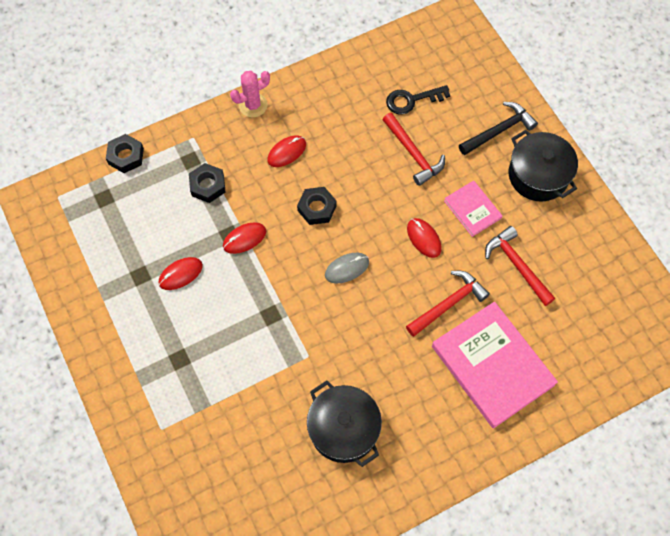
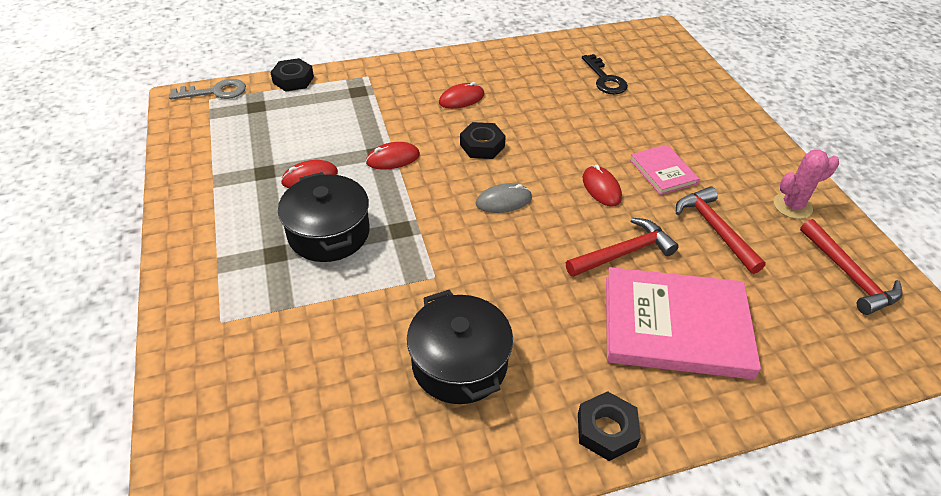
camera: 10 degrees right, 20 degrees down
black nut [189,163,226,203] -> black nut moved to [578,391,641,461]
pink cactus [230,71,270,117] -> pink cactus moved to [773,150,839,219]
red hammer [382,113,445,186] -> red hammer moved to [800,219,902,315]
black key [386,85,450,114] -> black key turned 105 degrees counterclockwise [582,54,628,95]
pink book [432,302,558,429] -> pink book turned 60 degrees counterclockwise [606,267,761,379]
black hammer [459,102,538,155] -> none
black pot [509,130,578,202] -> black pot moved to [278,172,370,262]
none -> grey key [169,79,246,99]

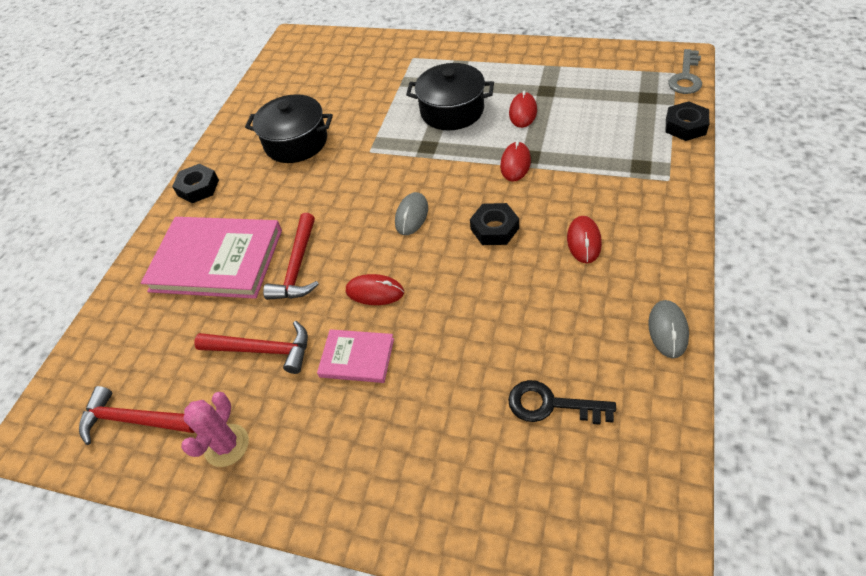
camera: 130 degrees right, 5 degrees up
pink book [606,267,761,379] -> pink book turned 60 degrees clockwise [141,217,282,299]
none -> grey mouse [648,300,689,358]

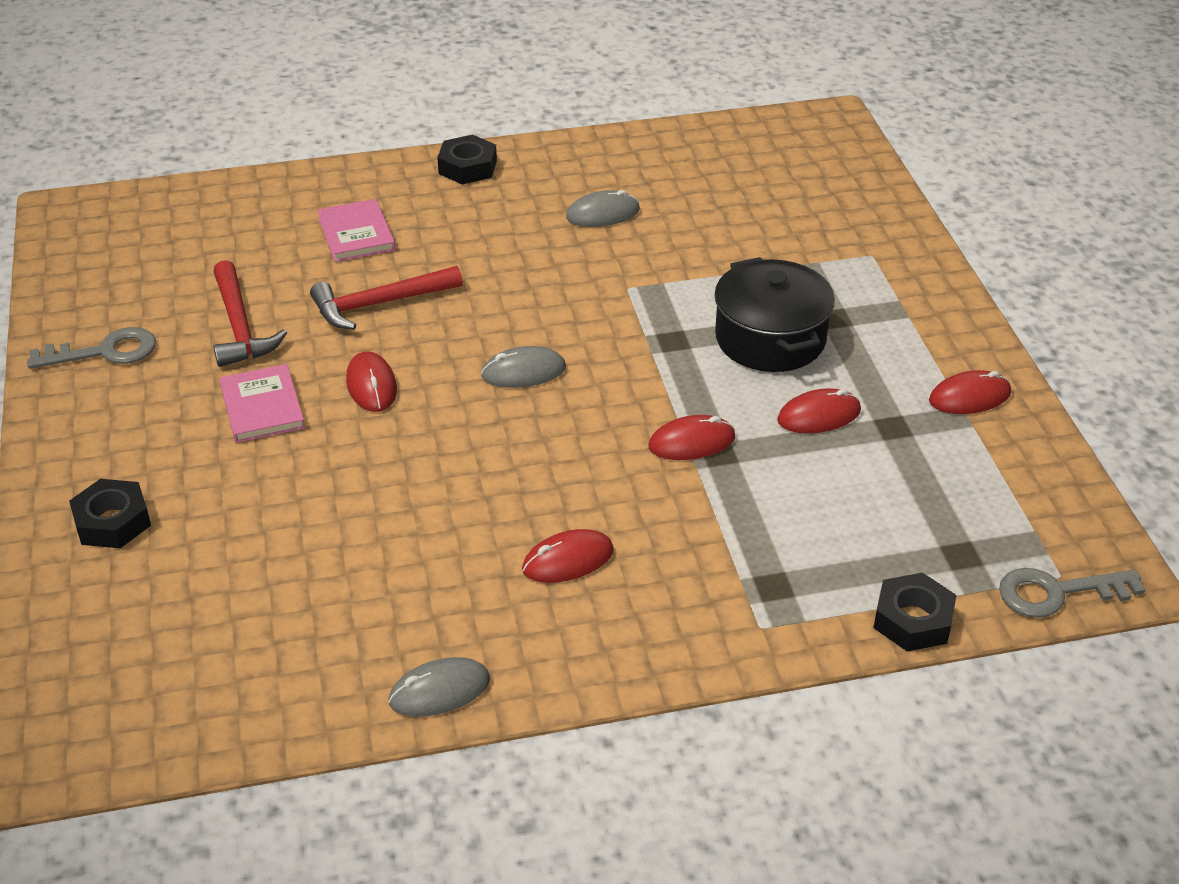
camera: 55 degrees right, 10 degrees down
red hammer [79,386,194,445] -> none
pink book [141,217,282,299] -> pink book [317,199,395,262], size x0.51
pink cactus [181,392,249,467] -> grey key [27,327,156,369]
black pot [245,94,333,163] -> grey mouse [566,190,640,227]
black nut [470,203,519,245] -> black nut moved to [69,479,151,548]
black key [508,380,616,425] -> none
none -> red mouse [929,370,1011,414]

